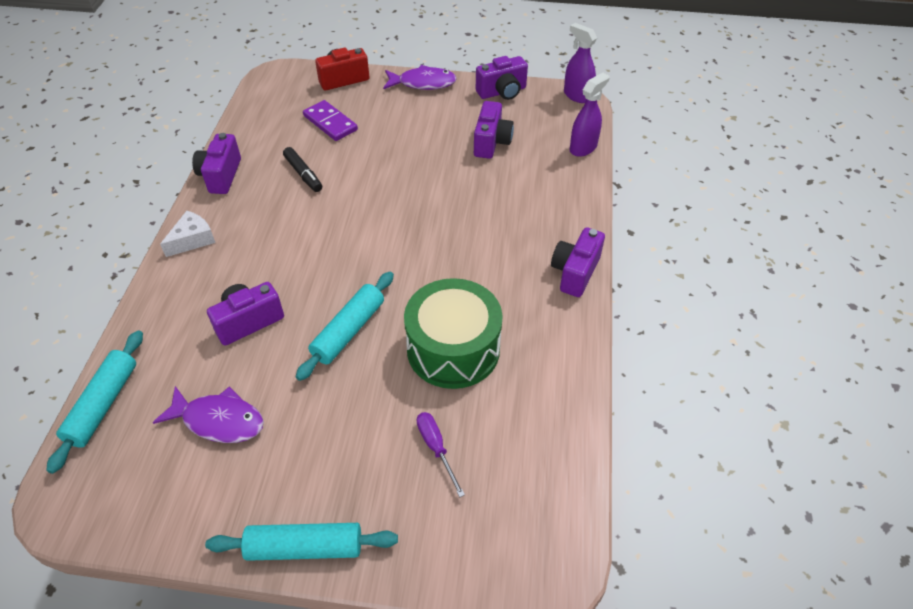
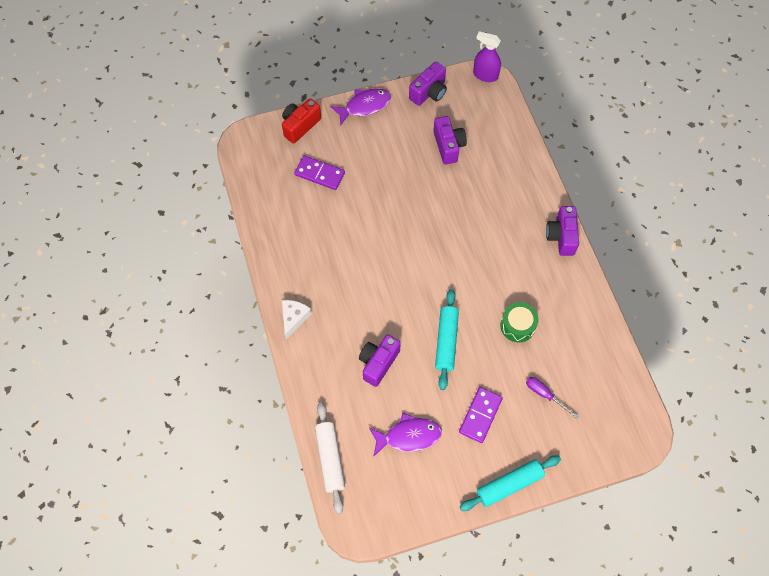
camera: 25 degrees left, 15 degrees up
turquoise rolling pin [46,331,143,474] -> white rolling pin [315,403,345,514]
purple camera [192,133,241,194] -> none
black marker [283,147,322,192] -> none
green drum [404,278,503,389] -> green drum [501,302,538,342], size x0.55
purple spray bottle [570,73,610,157] -> none
none -> purple domino [459,387,503,443]

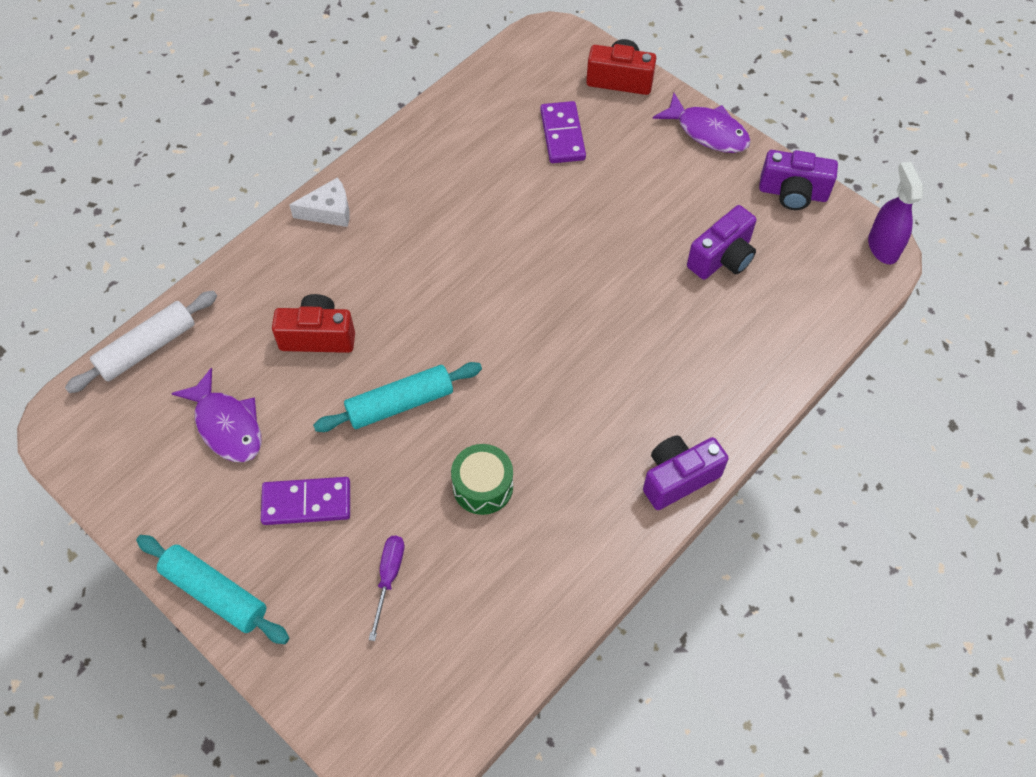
camera: 60 degrees right, 5 degrees down
purple camera [359,334,401,387] -> red camera [272,294,355,353]

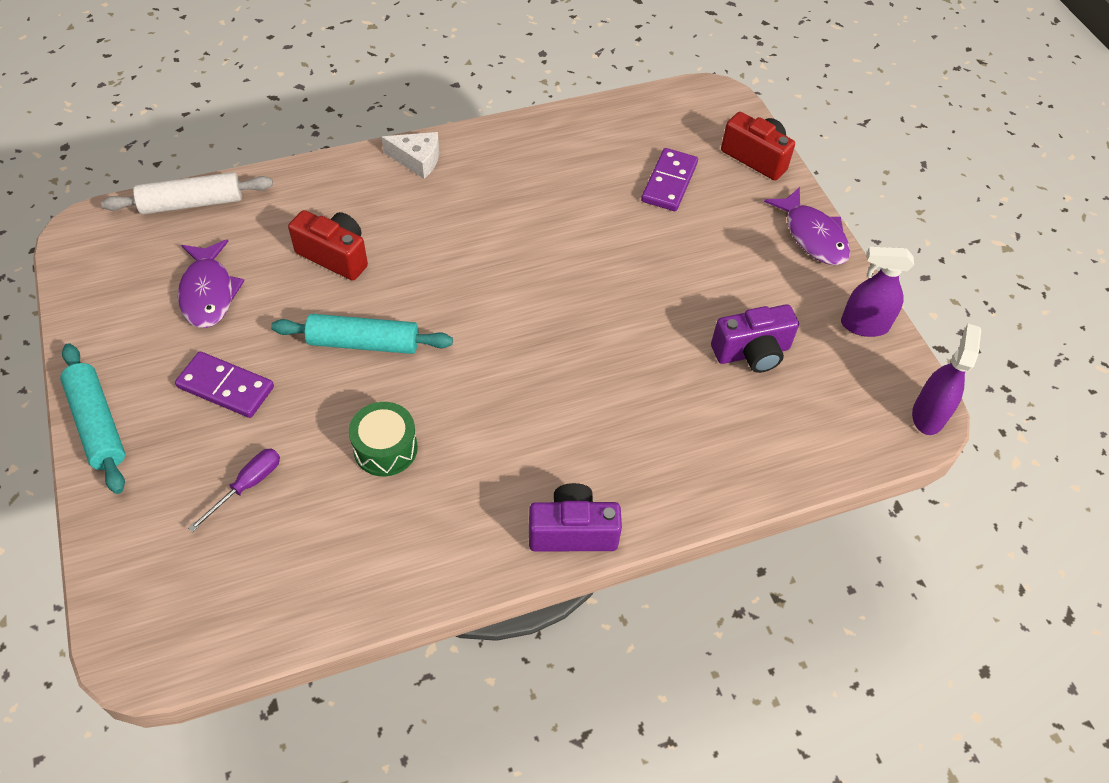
camera: 25 degrees right, 5 degrees down
purple camera [759,150,838,210] -> purple spray bottle [841,247,914,337]

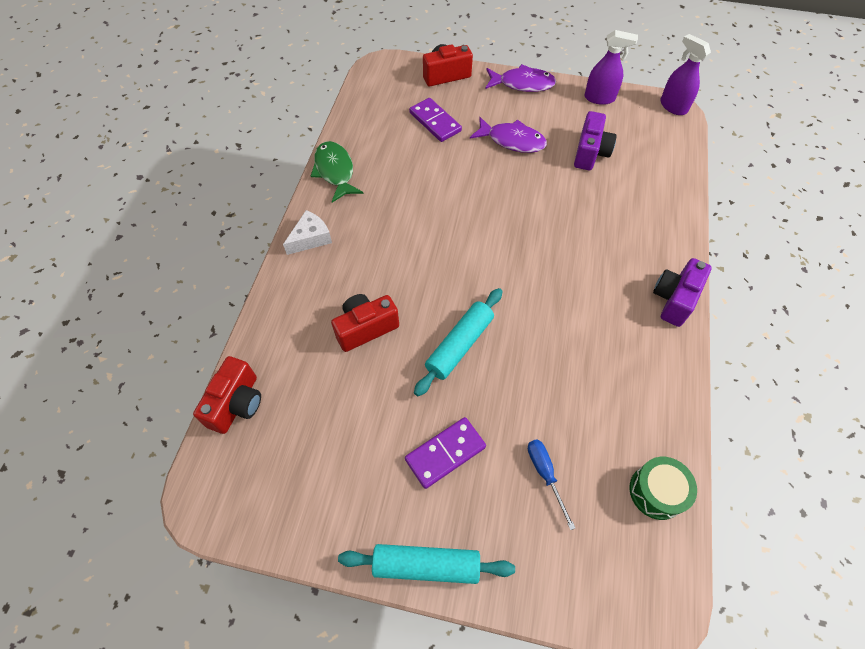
camera: 55 degrees left, 5 degrees up
white rolling pin [101,172,273,214] -> red camera [193,356,261,434]
purple fish [178,239,245,328] -> purple fish moved to [470,117,547,153]
purple screwdriver [188,448,280,532] -> blue screwdriver [528,439,575,530]
green drum [349,402,418,476] -> green drum moved to [630,457,697,520]
purple spray bottle [841,247,914,337] -> purple spray bottle turned 120 degrees counterclockwise [584,30,638,105]
none -> green fish [311,141,364,203]

